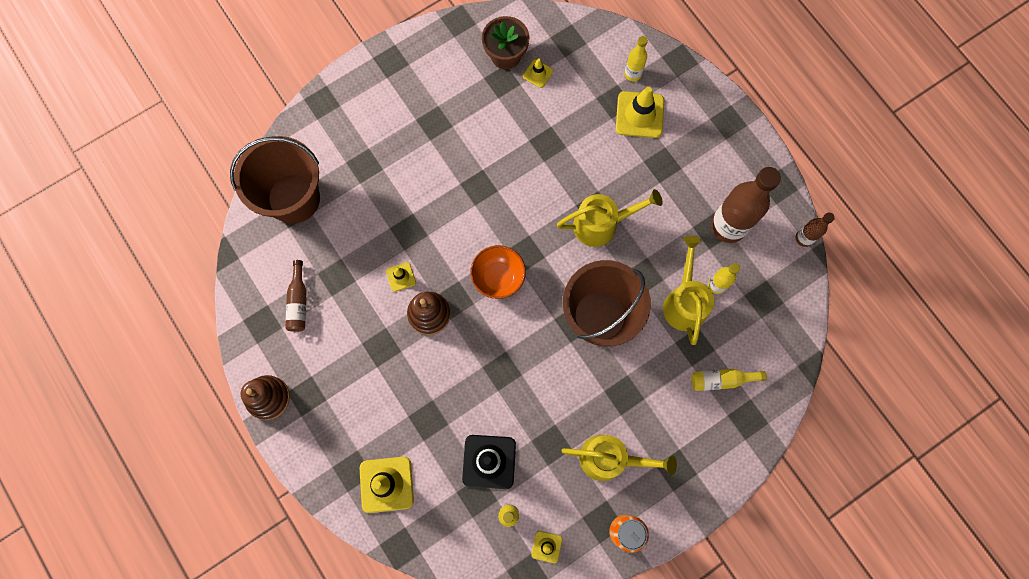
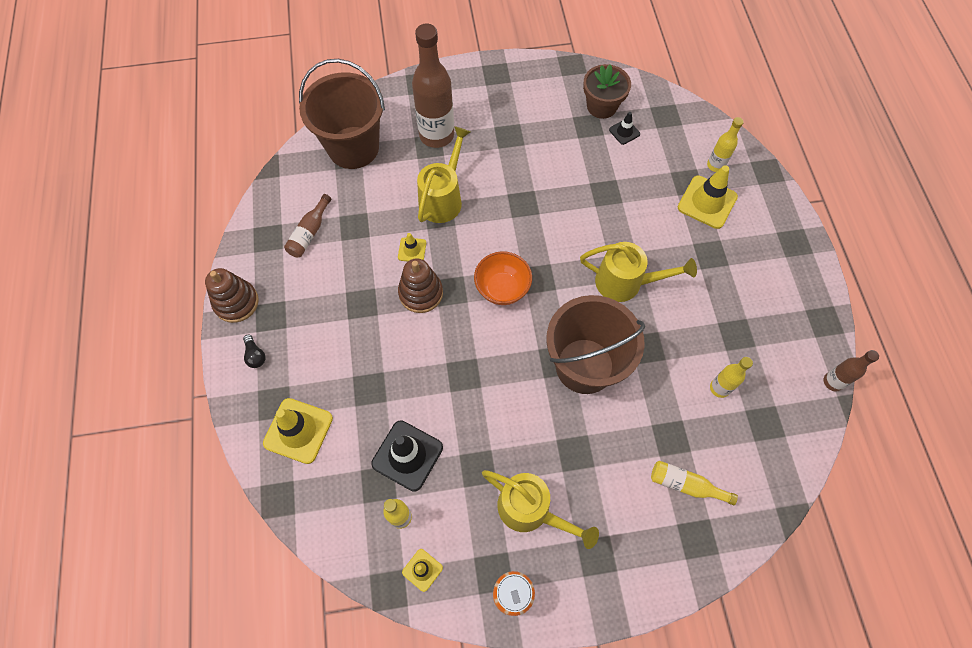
camera: 25 degrees right, 10 degrees down
yellow traffic cone [523,58,553,88] -> black traffic cone [609,112,640,145]
yellow watering can [663,236,714,345] -> yellow watering can moved to [417,126,470,223]
brown bottle [711,167,781,243] -> brown bottle moved to [412,24,454,148]
none -> black light bulb [243,335,266,368]

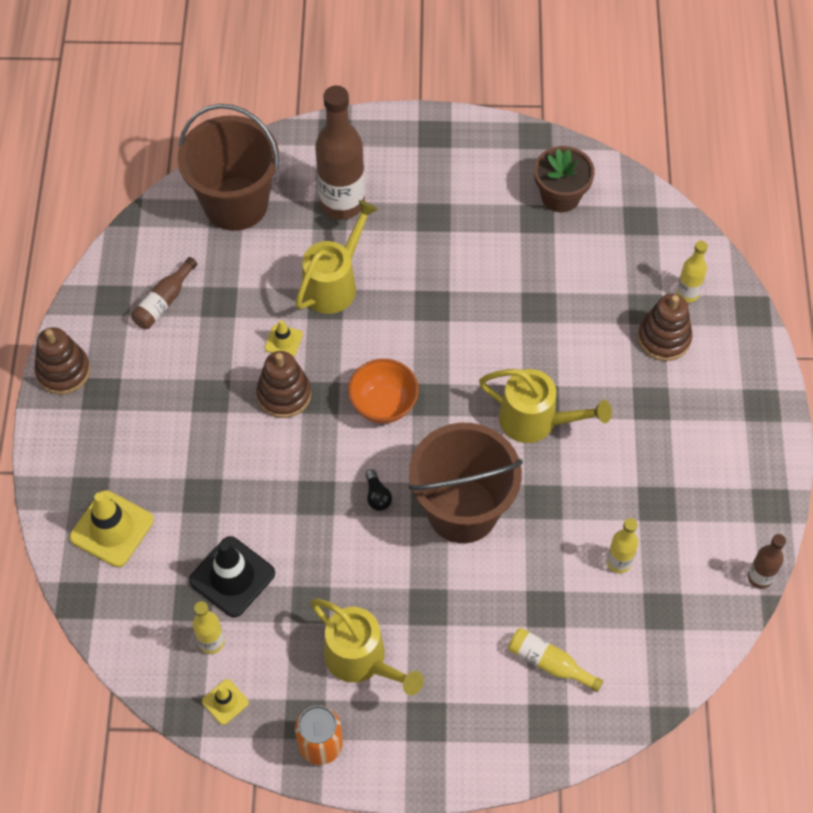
camera: 10 degrees right, 5 degrees down
black light bulb [243,335,266,368] -> black light bulb moved to [366,469,392,511]
black traffic cone [609,112,640,145] -> none
yellow traffic cone [678,165,738,229] -> brown stacking toy [638,294,692,361]

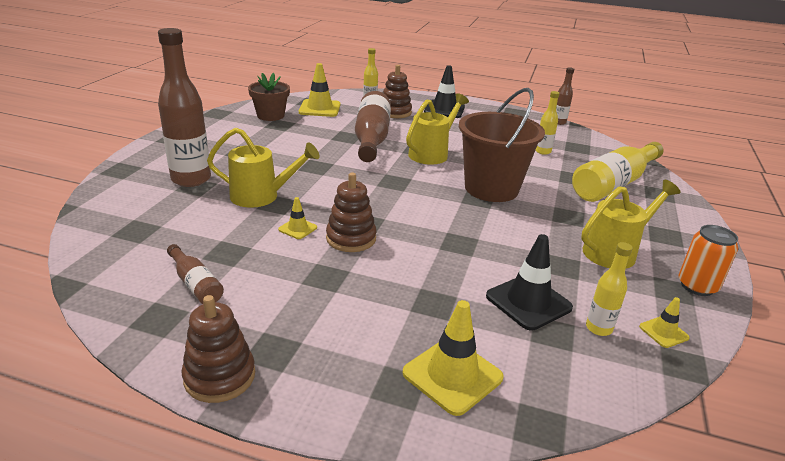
camera: 75 degrees left, 30 degrees down
brown bucket [178,104,279,231] -> none
yellow watering can [295,200,378,314] -> yellow watering can turned 135 degrees clockwise [207,127,320,208]
orange bowl [348,359,419,423] -> none
black light bulb [366,469,392,511] -> none
yellow bottle [508,628,603,692] -> yellow bottle [572,142,663,202], size x2.01
none -> yellow traffic cone [299,63,341,117]
none -> brown bottle [355,91,391,162]
none -> black traffic cone [424,65,465,118]

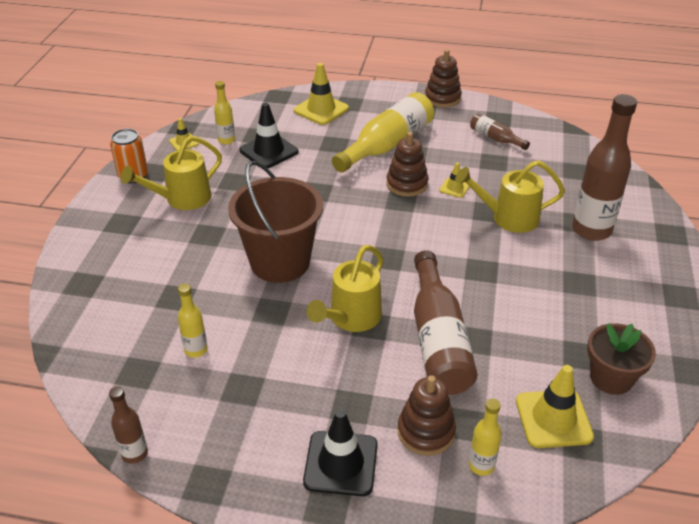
camera: 175 degrees right, 10 degrees up
yellow bottle [572,142,663,202] -> yellow bottle moved to [332,92,434,173]

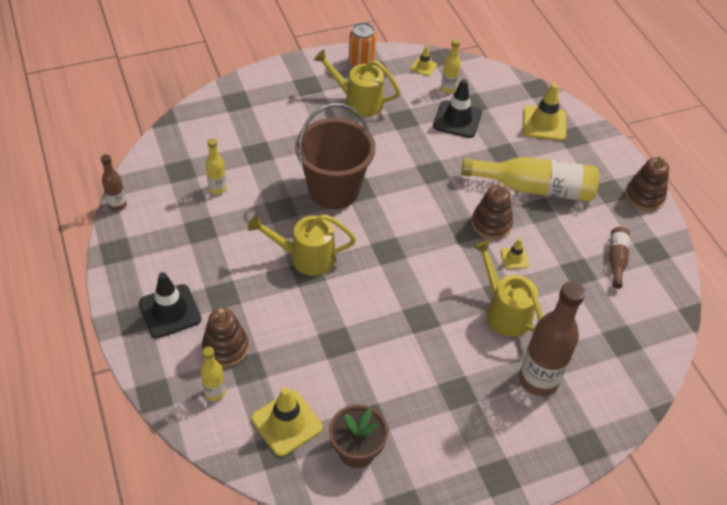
camera: 55 degrees right, 10 degrees up
brown bottle [414,250,478,395] -> none

